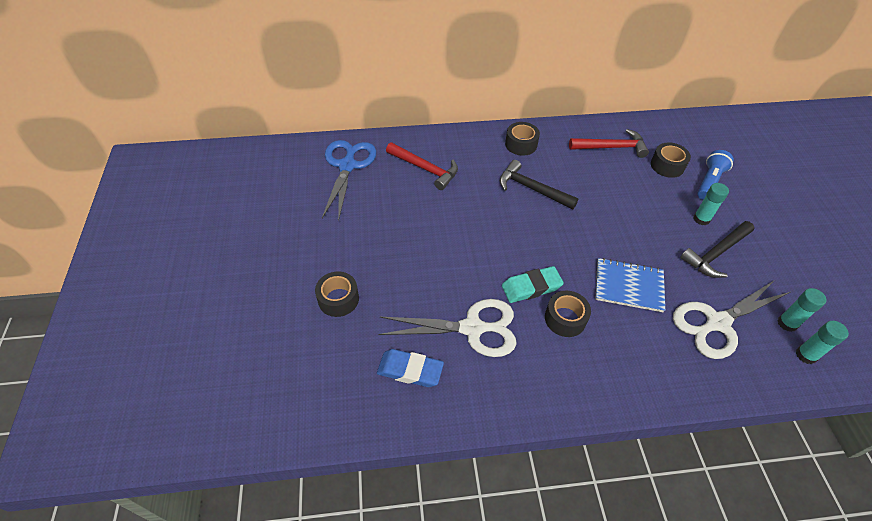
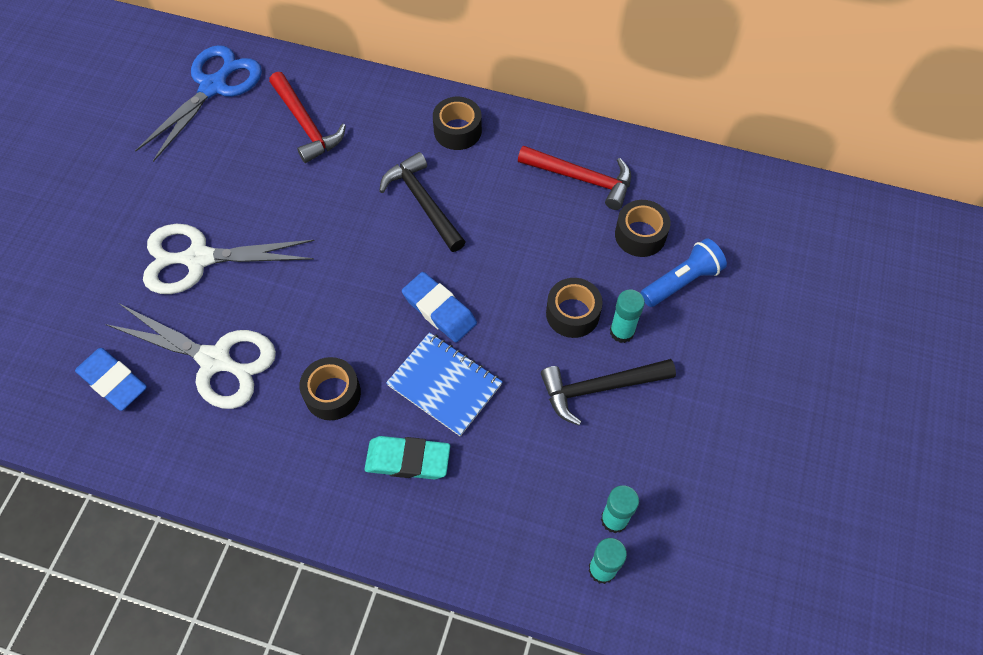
camera: 25 degrees right, 10 degrees up
black tape [315,272,359,317] -> black tape moved to [546,278,603,338]
turquoise eraser [502,266,564,303] -> turquoise eraser moved to [365,436,450,480]
white scissors [673,280,790,359] -> white scissors moved to [143,224,315,294]
none -> blue eraser [402,272,477,342]

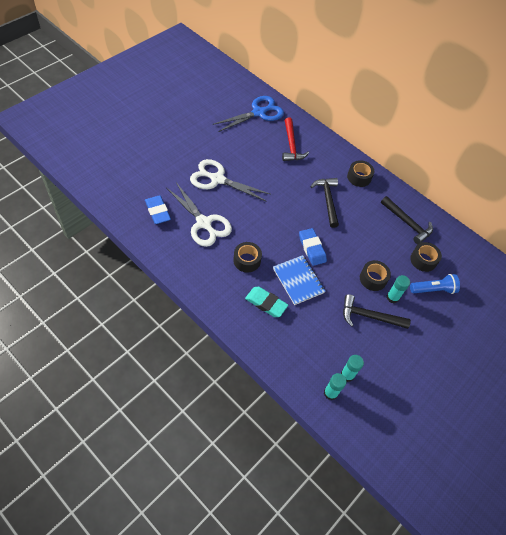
camera: 20 degrees right, 5 degrees down
red hammer [518,145,631,210] -> black hammer [381,196,433,244]

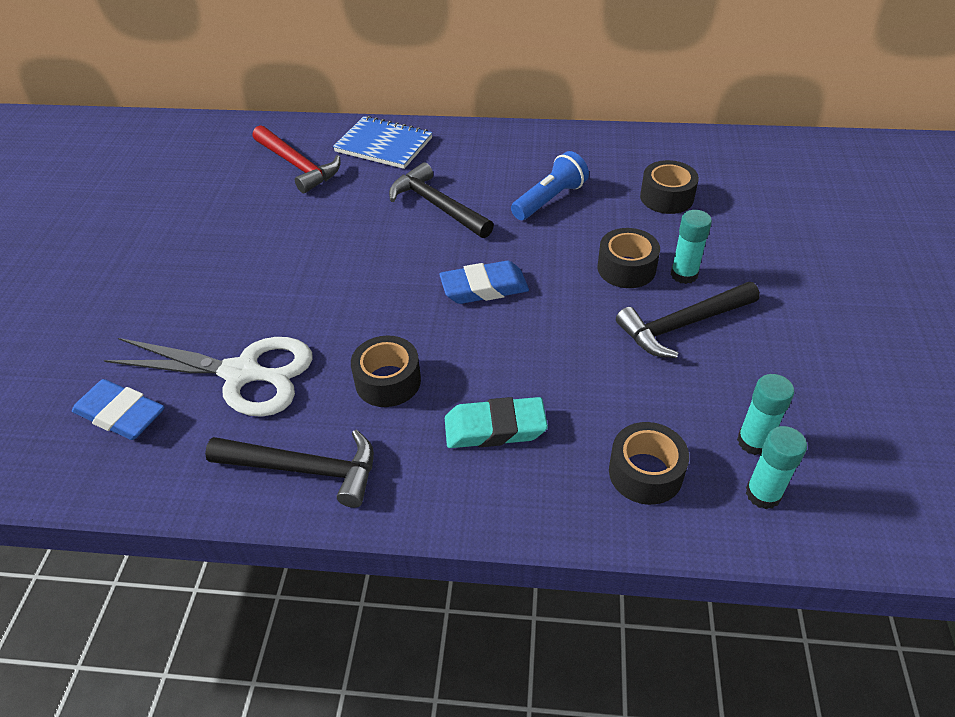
camera: 30 degrees left, 10 degrees down
white scissors [190,159,270,202] -> none
blue scissors [213,96,284,132] -> none
blue notebook [273,255,326,305] -> blue notebook moved to [333,116,433,169]
blue eraser [299,228,327,266] -> blue eraser turned 45 degrees counterclockwise [439,261,529,304]
black tape [347,160,374,187] -> black tape moved to [609,422,689,505]
black hammer [381,196,433,244] -> black hammer moved to [205,430,374,508]
blue flashlight [410,274,460,294] -> blue flashlight moved to [511,151,589,220]

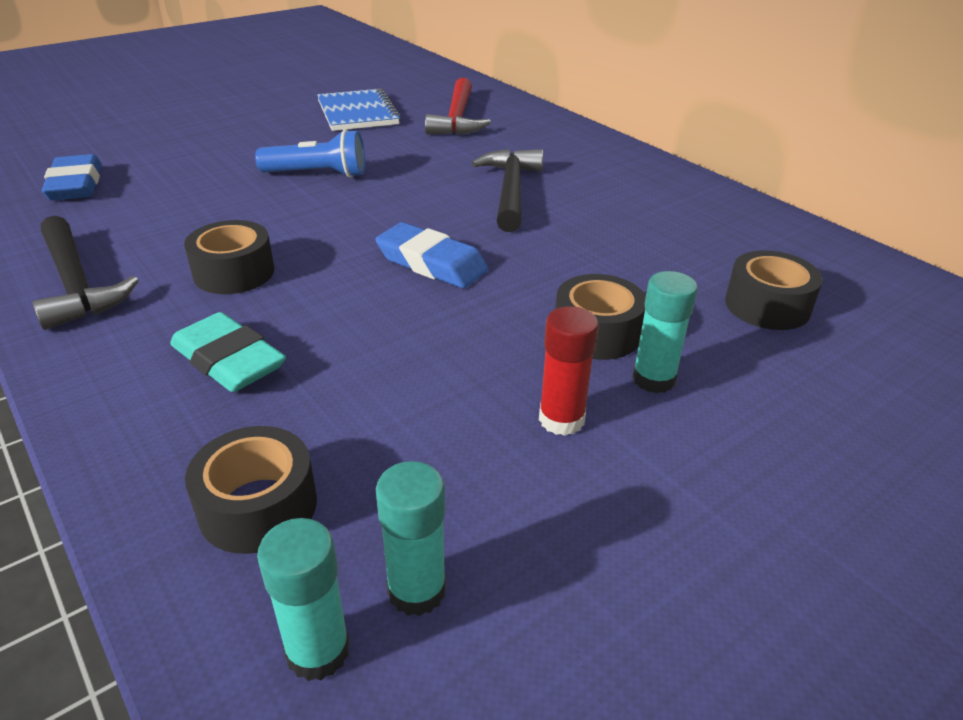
camera: 45 degrees right, 10 degrees down
white scissors [104,337,313,417] -> none
blue notebook [333,116,433,169] -> blue notebook moved to [317,88,401,131]
blue flashlight [511,151,589,220] -> blue flashlight moved to [255,129,365,178]
black hammer [616,282,760,358] -> red glue stick [539,306,599,436]

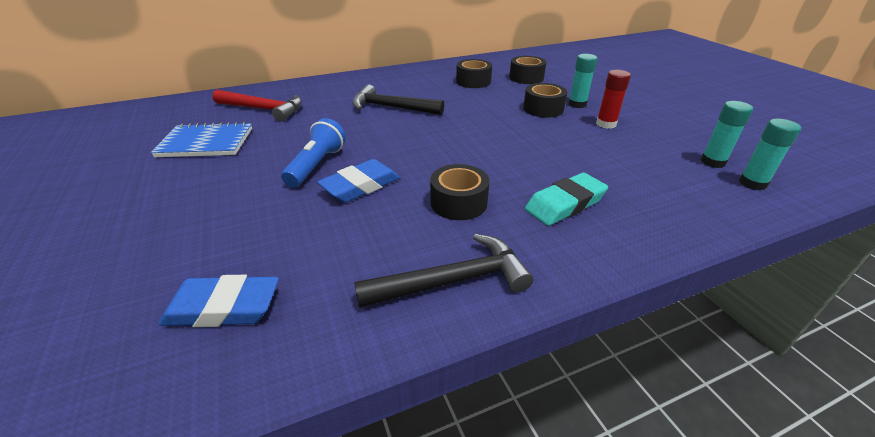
camera: 75 degrees left, 0 degrees up
black tape [185,426,317,554] -> black tape moved to [456,59,492,88]
blue eraser [375,222,488,288] -> blue eraser moved to [317,159,400,202]

